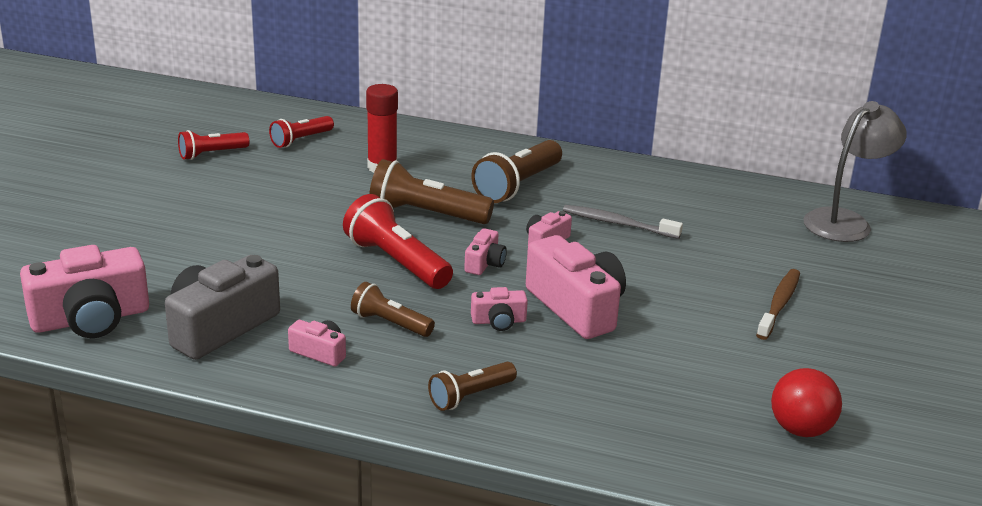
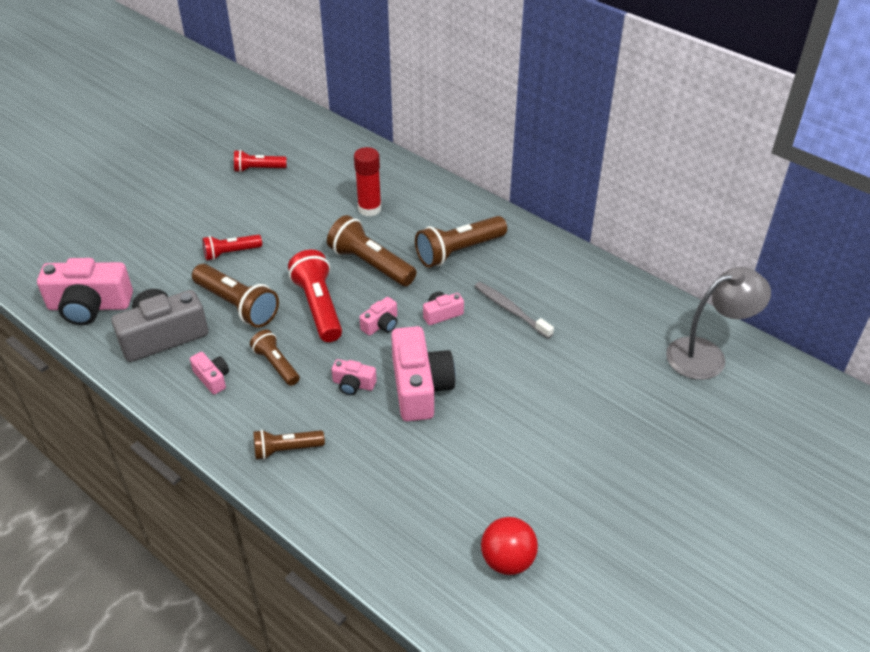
camera: 25 degrees right, 15 degrees up
red flashlight [269,116,334,148] -> red flashlight moved to [202,235,262,261]
brown toothbrush [756,269,800,340] -> none
none -> brown flashlight [192,264,279,328]

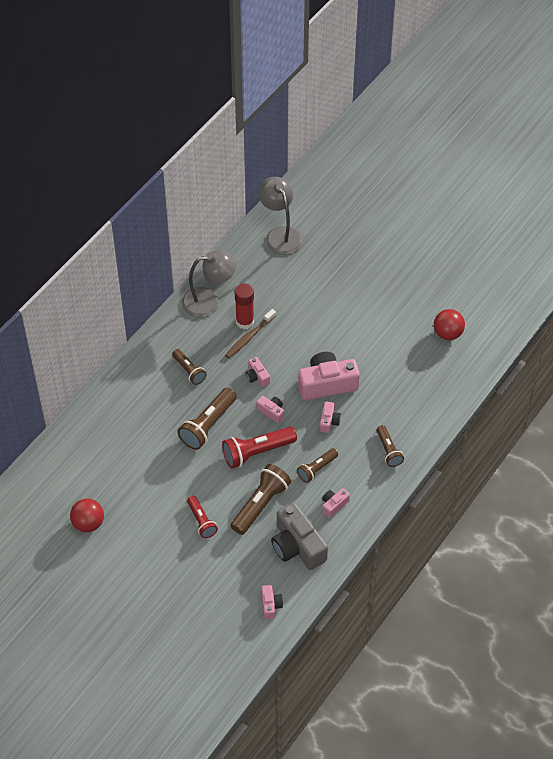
camera: 95 degrees left, 10 degrees up
pink camera [37,258,133,325] -> pink camera [261,585,283,619], size x0.48
red flashlight [234,150,287,173] -> red ball [70,499,104,532]
red glue stick [354,147,382,216] -> red glue stick moved to [235,283,254,329]
brown flashlight [415,216,507,268] -> brown flashlight [172,349,207,385], size x0.61
grey toothbrush [475,282,554,339] -> brown toothbrush [225,309,276,358]
none -> grey lamp [182,250,237,318]

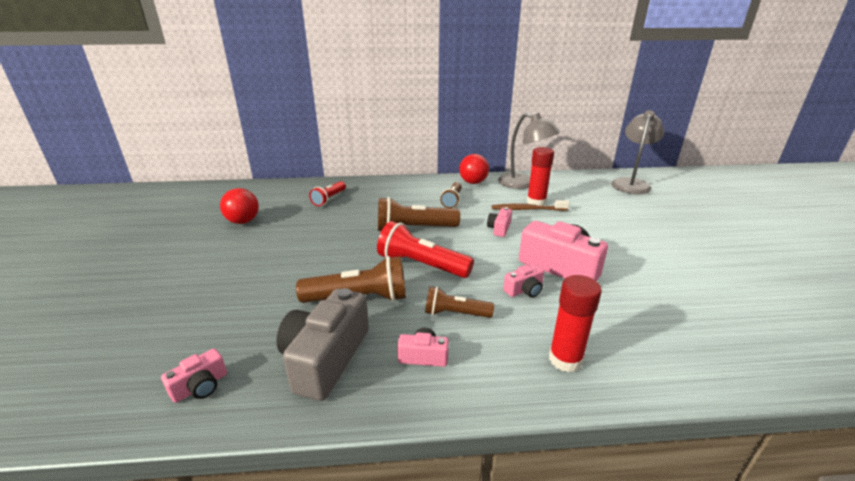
camera: 50 degrees right, 25 degrees down
red flashlight [187,496,218,538] -> red flashlight moved to [309,181,346,206]
pink camera [256,396,284,423] -> none
brown flashlight [376,425,404,467] -> red glue stick [549,275,602,372]
red ball [434,309,465,340] -> red ball moved to [459,154,489,184]

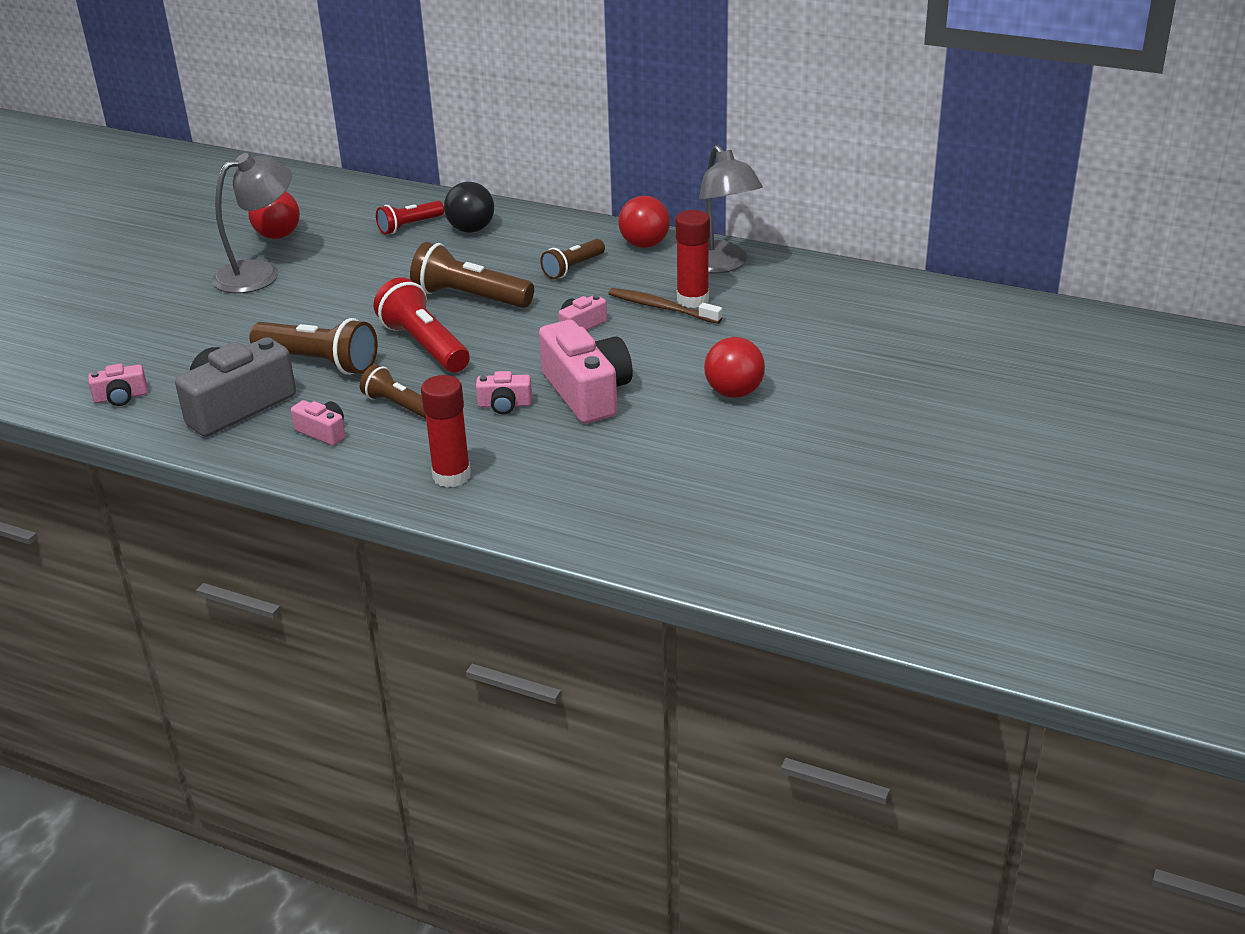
camera: 30 degrees right, 5 degrees up
grey lamp [611,110,664,194] -> grey lamp moved to [212,153,292,293]
none -> black ball [444,182,494,233]
none -> red ball [704,337,765,398]

